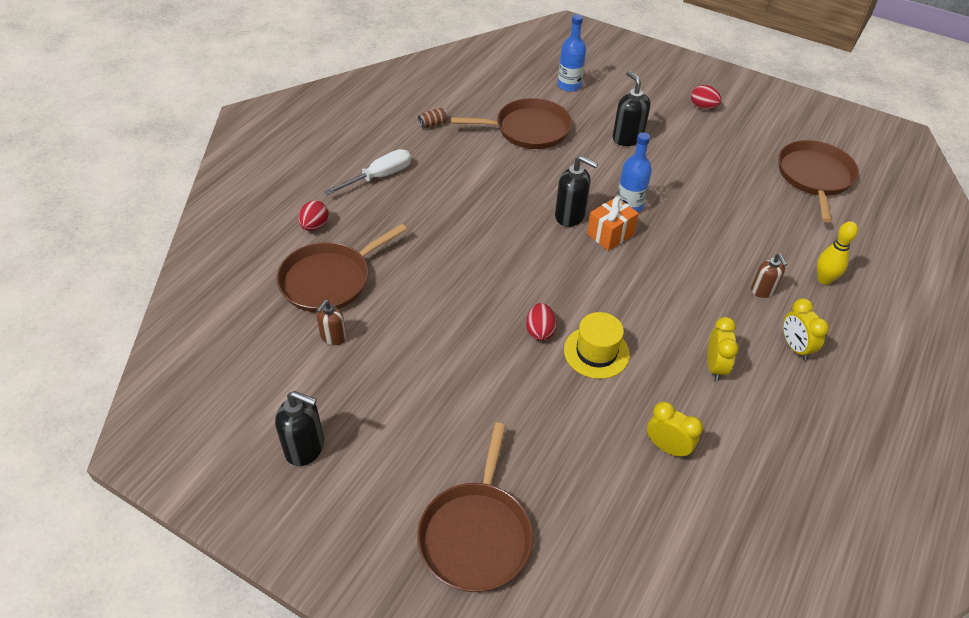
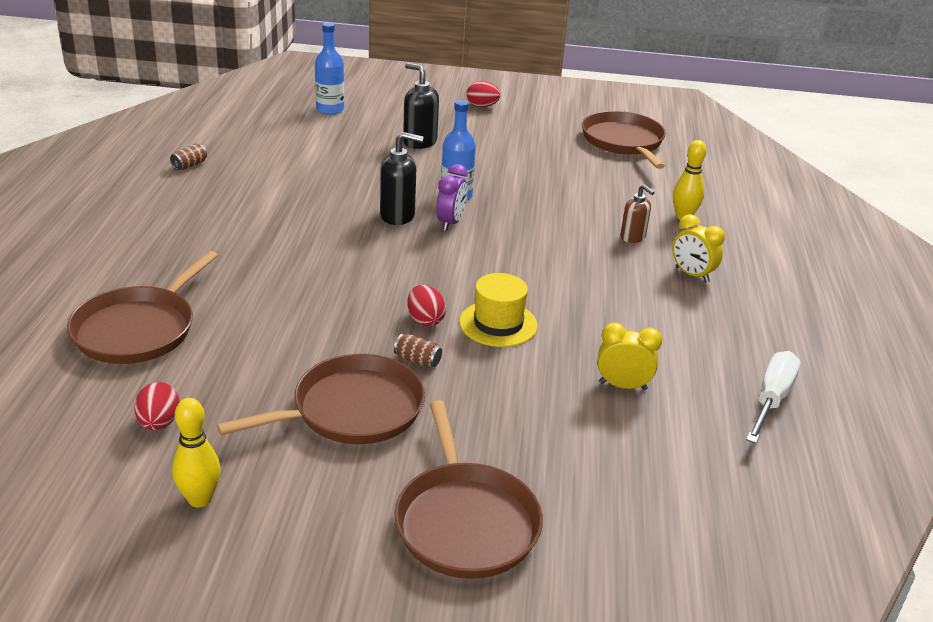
camera: 25 degrees left, 15 degrees down
black soap dispenser [275,391,324,466] -> yellow bowling pin [172,398,221,508]
red egg [298,200,328,231] -> red egg moved to [134,382,179,430]
brown soap dispenser [316,300,347,345] -> none
white screwdriver [324,149,411,195] -> white screwdriver moved to [746,351,800,443]
brown pan [451,98,572,149] -> brown pan moved to [217,354,425,444]
orange gift [587,196,639,251] -> purple clock [436,164,467,231]
yellow clock [707,317,739,381] -> none
none -> brown can [394,334,442,368]

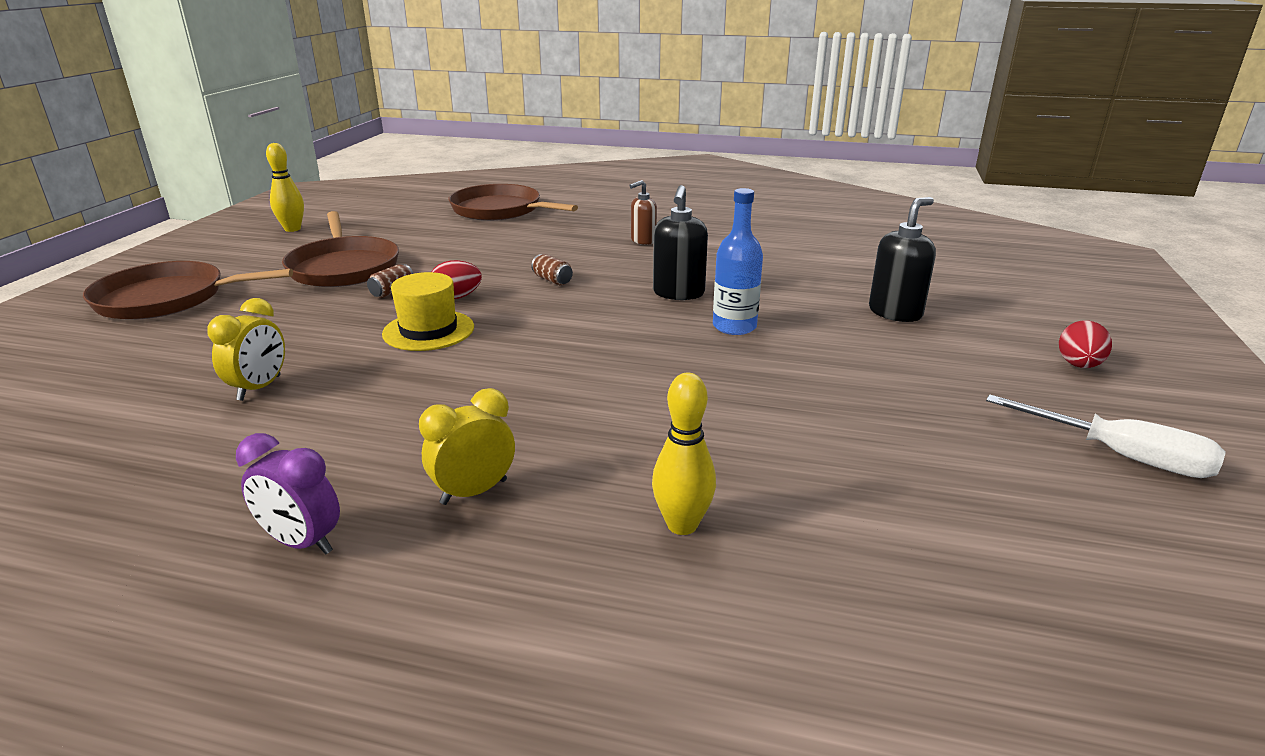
camera: 100 degrees right, 5 degrees down
red egg [134,382,179,430] -> none
brown can [170,144,207,170] -> brown can moved to [531,254,573,285]
blue bottle [315,22,344,115] -> none
purple clock [436,164,467,231] -> purple clock moved to [236,433,340,554]
brown pan [582,111,666,169] -> none
brown soap dispenser [620,184,655,243] -> brown soap dispenser moved to [629,180,657,245]
white screwdriver [746,351,800,443] -> white screwdriver moved to [986,394,1226,478]

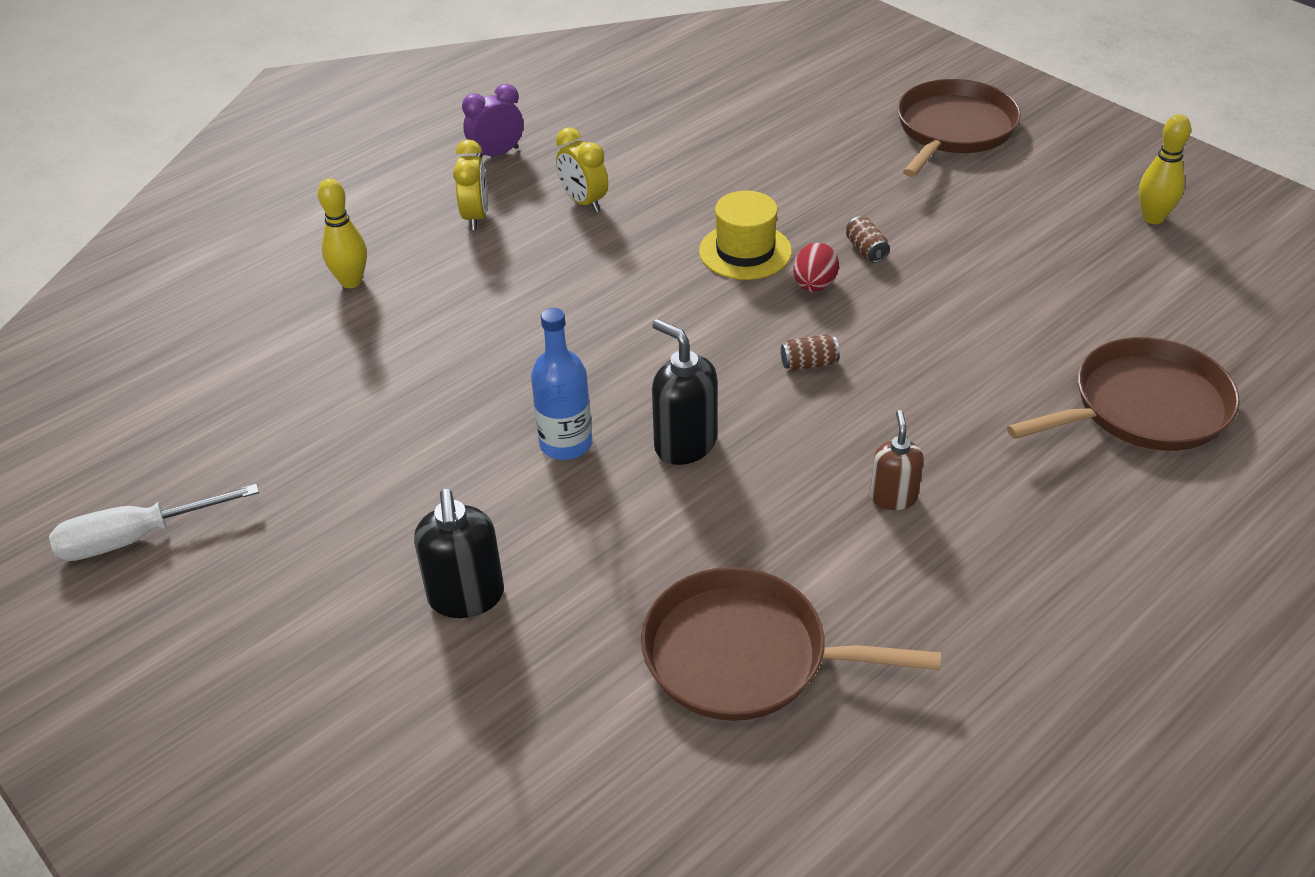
camera: 125 degrees right, 15 degrees up
yellow clock [207,298,285,401] -> yellow clock moved to [556,127,608,212]
brown pan [282,211,399,287] -> brown pan moved to [641,567,941,721]
red egg [1059,320,1112,368] -> none

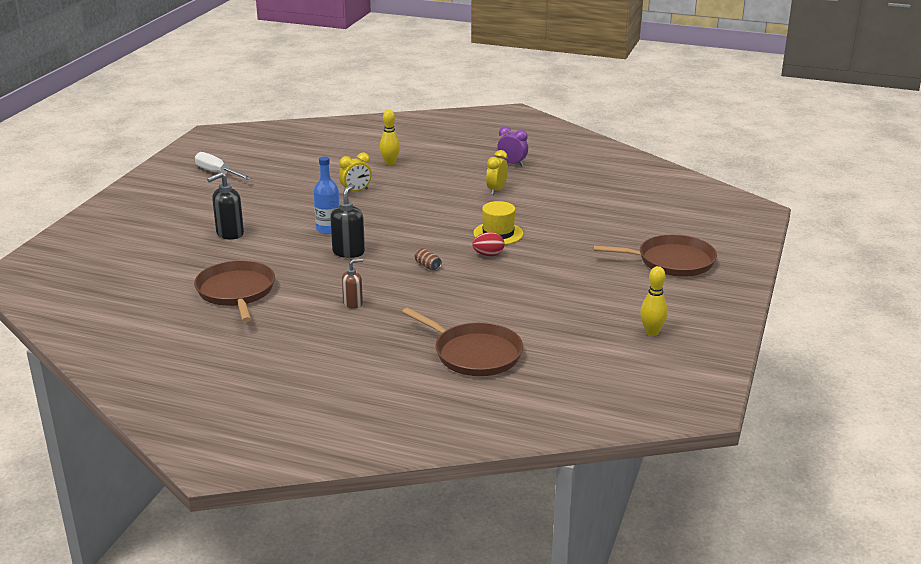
camera: 60 degrees right, 15 degrees down
yellow clock [453,140,487,230] -> yellow clock moved to [339,152,372,192]
brown can [846,216,890,263] -> none

